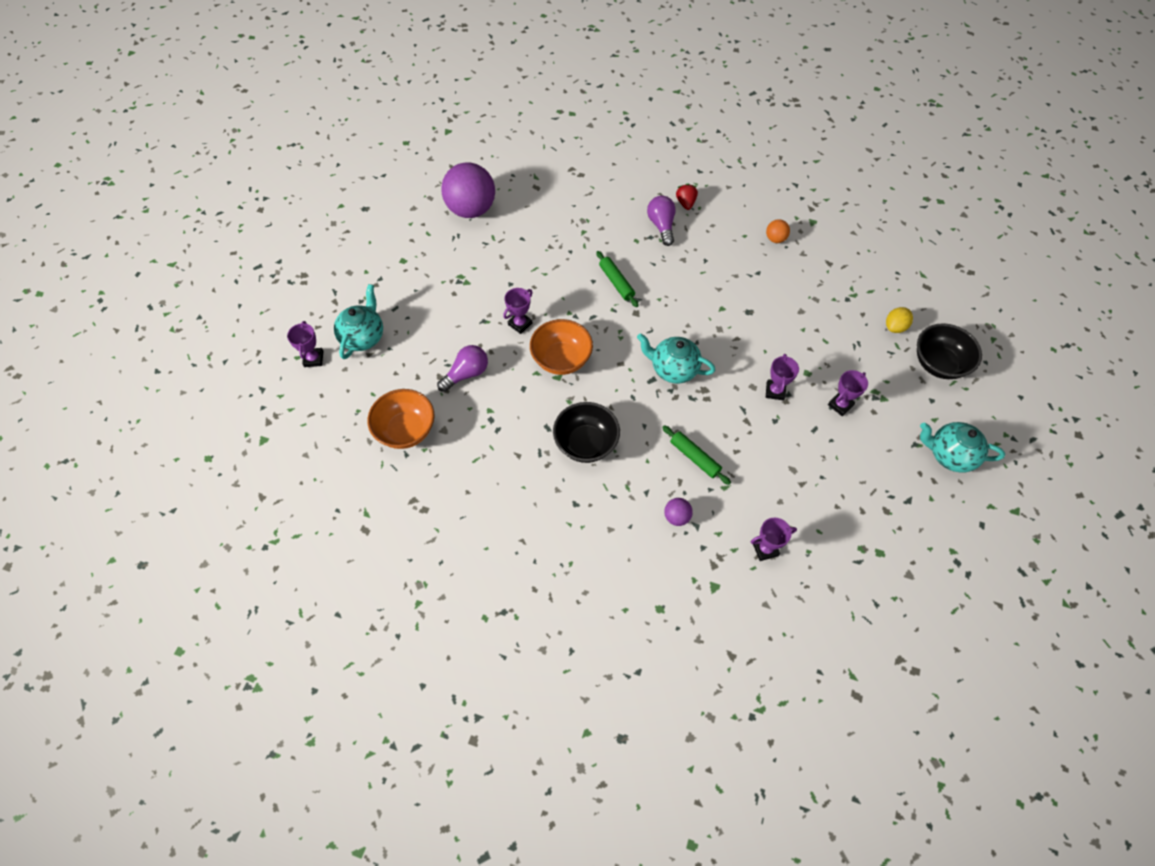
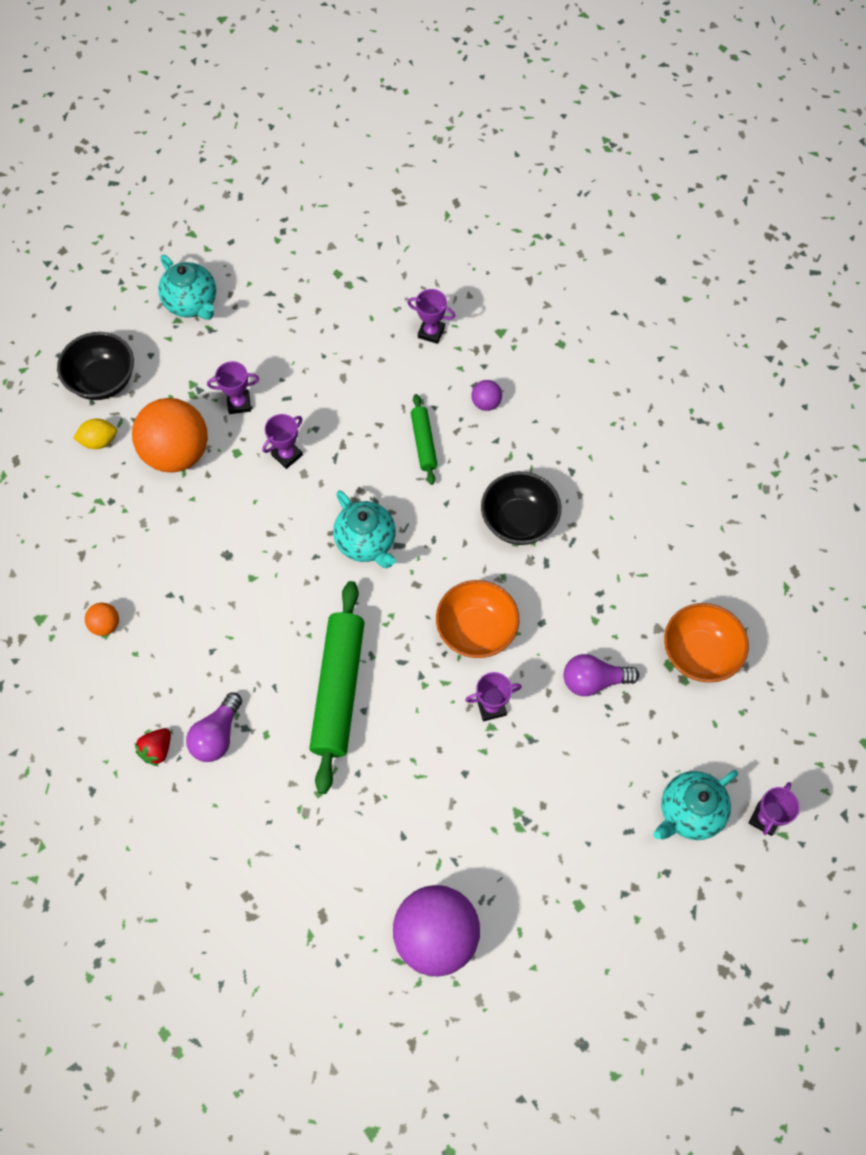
camera: 145 degrees left, 5 degrees up
green rolling pin [596,251,639,307] -> green rolling pin [309,581,365,794], size x1.96
none -> orange ball [132,398,208,473]

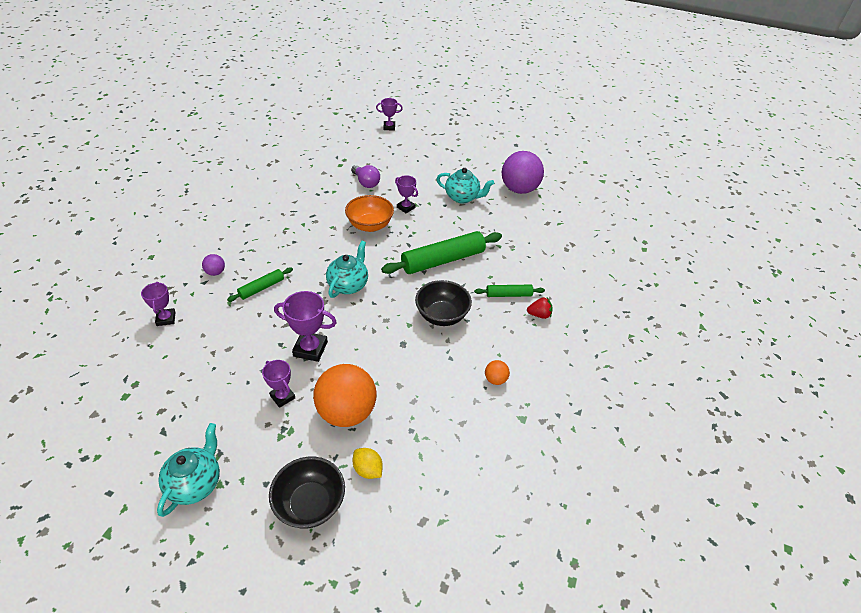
camera: 125 degrees left, 20 degrees down
purple light bulb [186,693,242,762] -> green rolling pin [474,285,545,297]
purple trophy [262,414,303,469] -> purple trophy [274,291,337,362], size x1.56
black bowl [481,471,561,545] -> black bowl moved to [415,280,472,326]
turquoise teapot [653,770,738,840] -> turquoise teapot moved to [437,168,494,203]
orange bowl [664,603,749,683] -> none

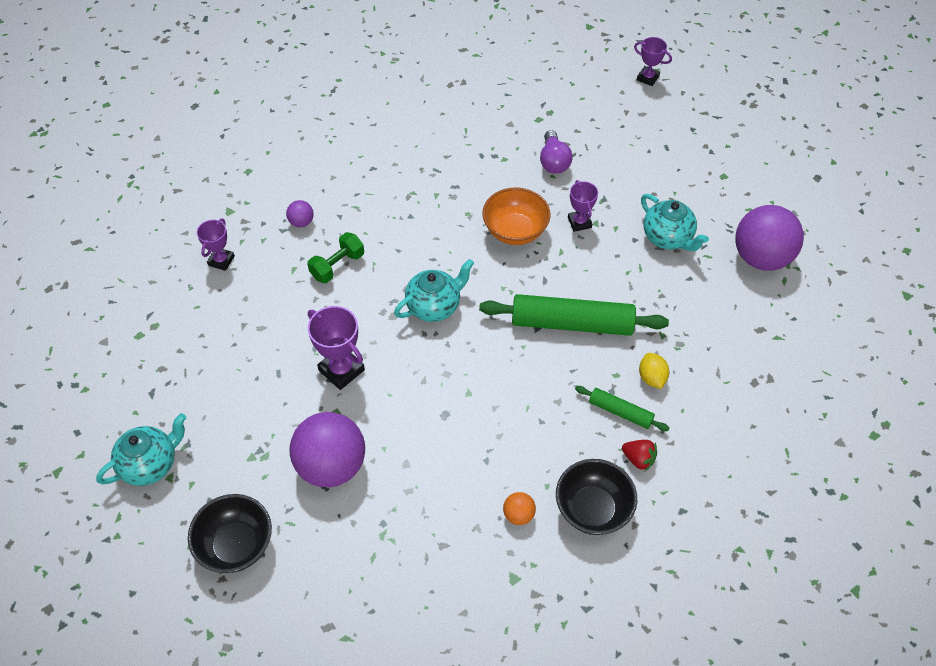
camera: 35 degrees right, 10 degrees up
green rolling pin [227,268,293,302] -> green dumbbell [307,232,364,283]
purple trophy [262,360,295,408] -> none
orange ball [313,364,377,427] -> purple ball [289,412,365,487]
yellow lemon [353,448,383,479] -> yellow lemon moved to [639,353,669,389]
black bowl [415,280,472,326] -> black bowl moved to [556,459,637,535]

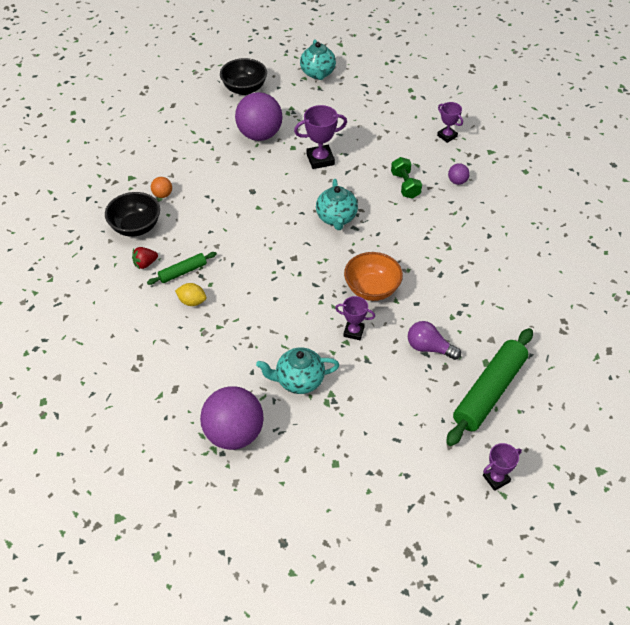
camera: 120 degrees right, 5 degrees down
green rolling pin [479,294,669,336] -> green rolling pin moved to [446,328,533,446]

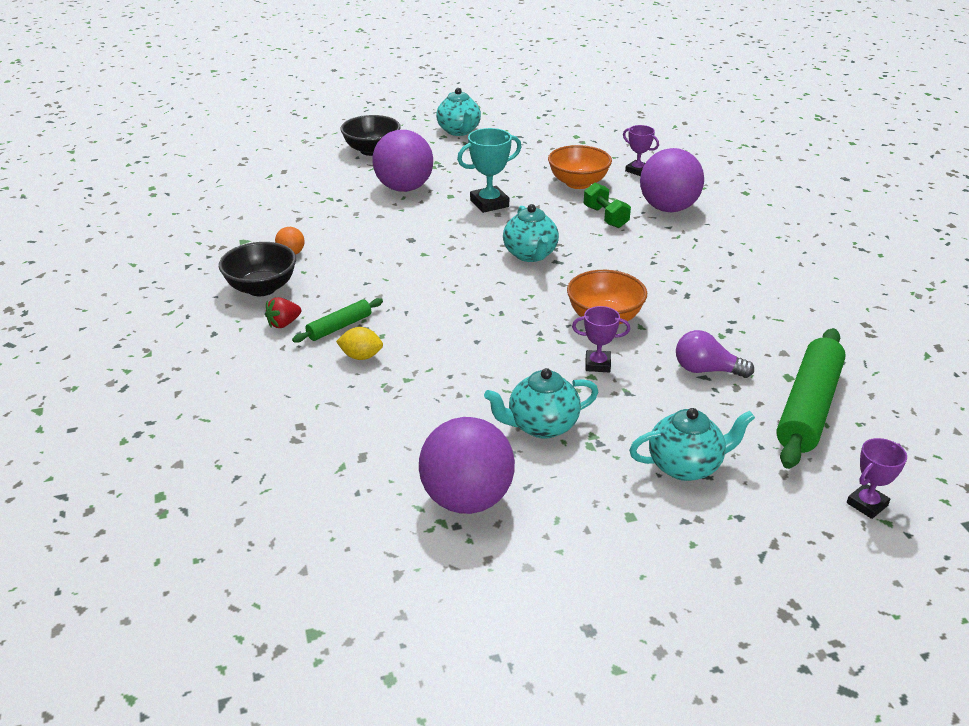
camera: 10 degrees left, 15 degrees down
purple trophy [294,105,347,169] -> turquoise trophy [457,128,521,213]
purple ball [448,163,470,185] -> purple ball [640,148,704,212], size x2.33
none -> orange bowl [548,145,612,189]
none -> turquoise teapot [629,408,755,481]

